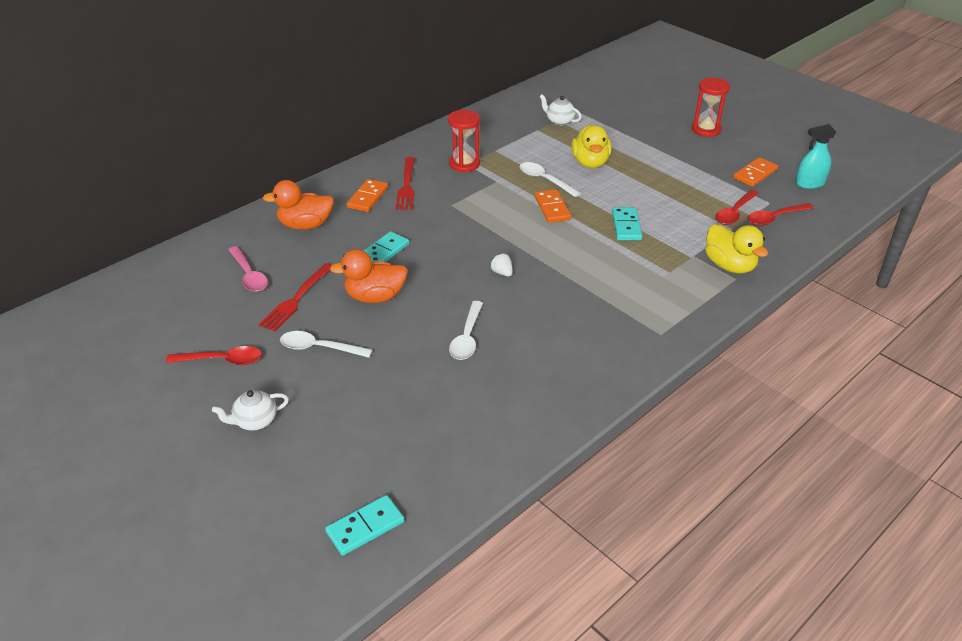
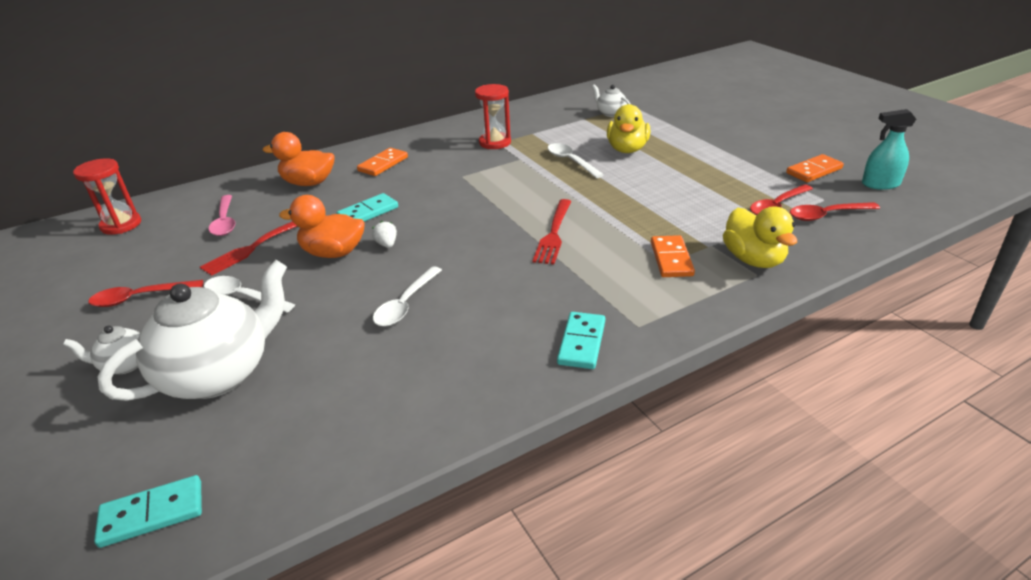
camera: 15 degrees right, 5 degrees down
red spoon [166,346,262,365] -> red spoon turned 150 degrees clockwise [88,280,203,307]
red fork [395,157,415,210] -> red fork moved to [532,199,571,264]
white strawberry [490,253,513,276] -> white strawberry moved to [372,221,397,248]
orange domino [535,189,571,223] -> orange domino moved to [651,235,695,277]
turquoise domino [612,207,643,240] -> turquoise domino moved to [557,312,605,369]
red hourglass [692,78,730,137] -> red hourglass moved to [73,158,141,235]
none -> white teapot [98,260,287,401]

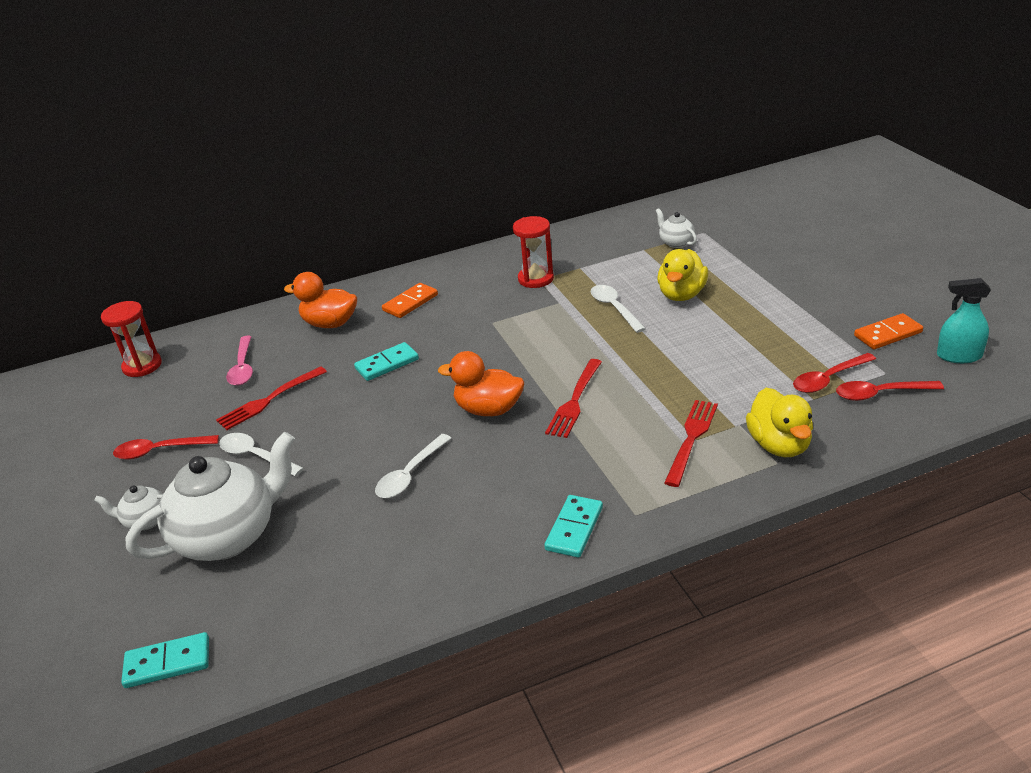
camera: 10 degrees right, 0 degrees up
orange duck [279,195,365,258] -> orange duck moved to [438,351,524,416]
white strawberry [372,221,397,248] -> none
orange domino [651,235,695,277] -> red fork [664,400,718,487]

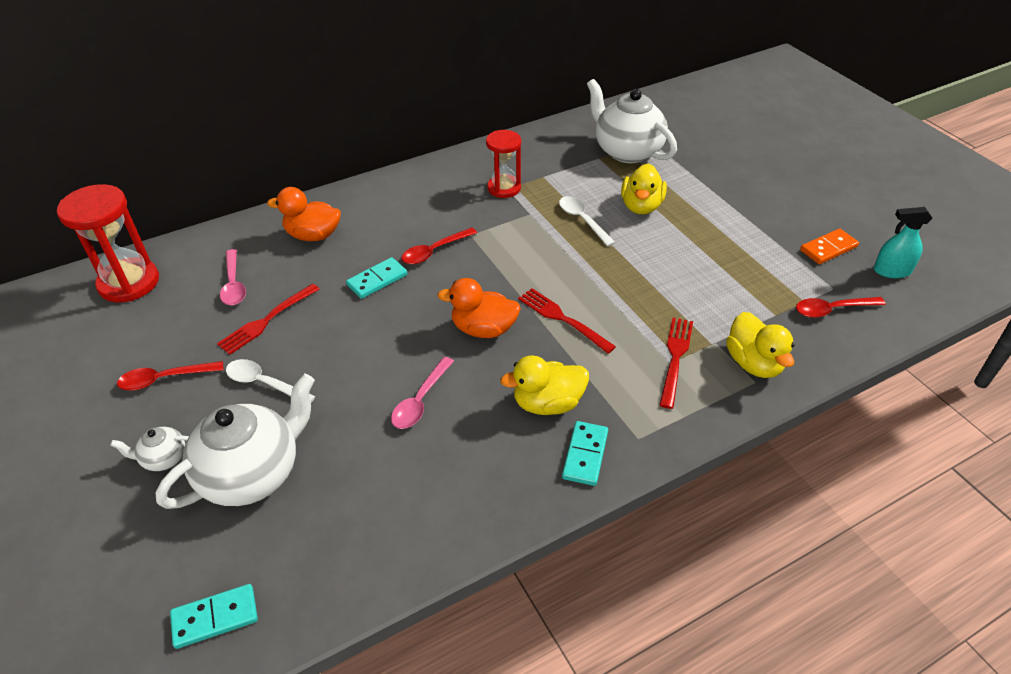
camera: 10 degrees left, 10 degrees up
red hourglass [101,301,162,377] -> red hourglass [57,184,159,302], size x1.54
white spoon [375,434,451,498] -> pink spoon [391,357,454,429]
orange domino [382,283,438,318] -> none
red fork [545,359,602,438] -> red fork turned 120 degrees clockwise [518,288,616,354]
white teapot [656,208,697,248] -> white teapot [587,79,677,163], size x2.20
red spoon [793,353,876,393] -> red spoon moved to [402,227,477,264]
none -> yellow duck [500,355,589,415]

